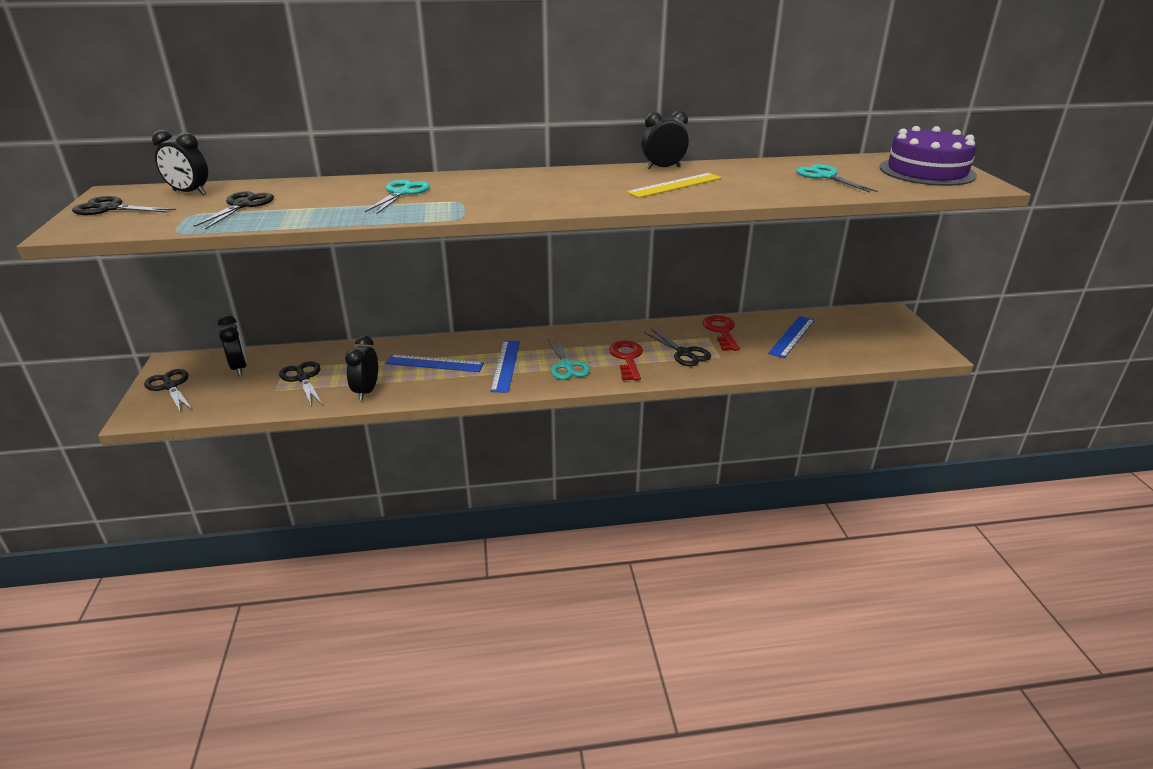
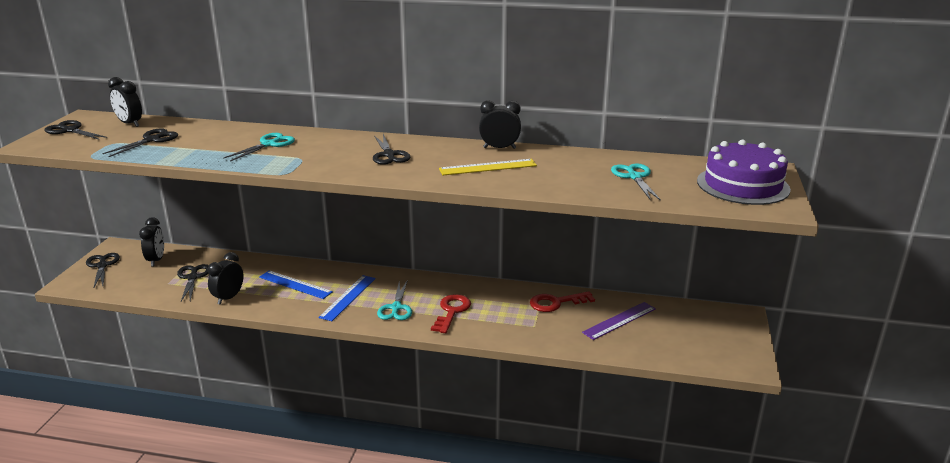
camera: 20 degrees right, 5 degrees down
black scissors [644,329,711,366] -> black scissors moved to [373,134,410,165]
red key [703,315,740,351] -> red key turned 120 degrees counterclockwise [530,291,595,312]
blue ruler [768,316,815,358] -> purple ruler [582,302,656,340]

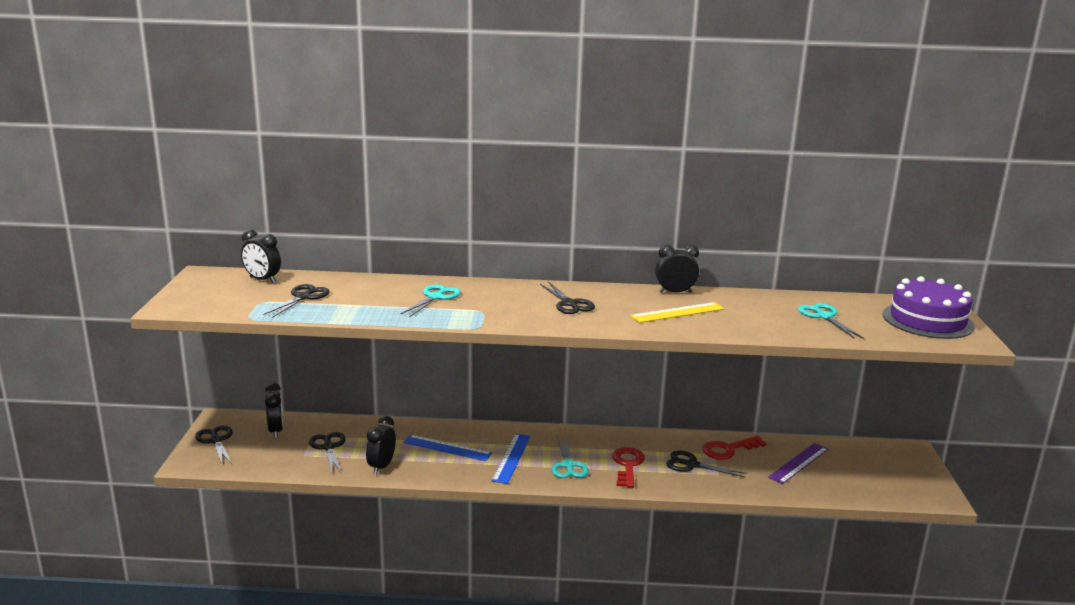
camera: 10 degrees left, 5 degrees down
black scissors [44,120,107,139] -> black scissors moved to [666,451,747,477]

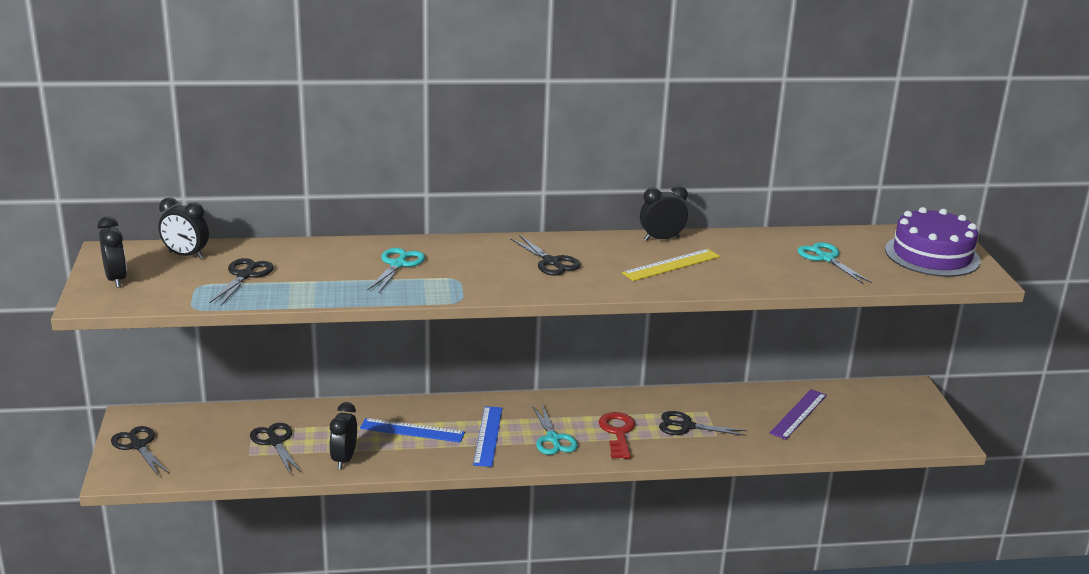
camera: 10 degrees left, 5 degrees up
black clock [265,383,283,438] -> black clock moved to [97,217,127,288]
red key [703,436,767,460] -> none

